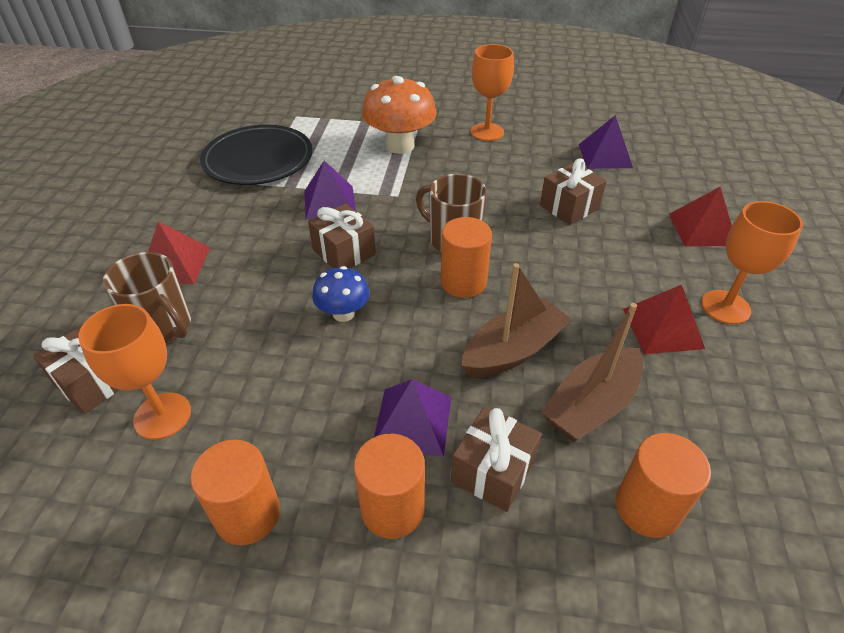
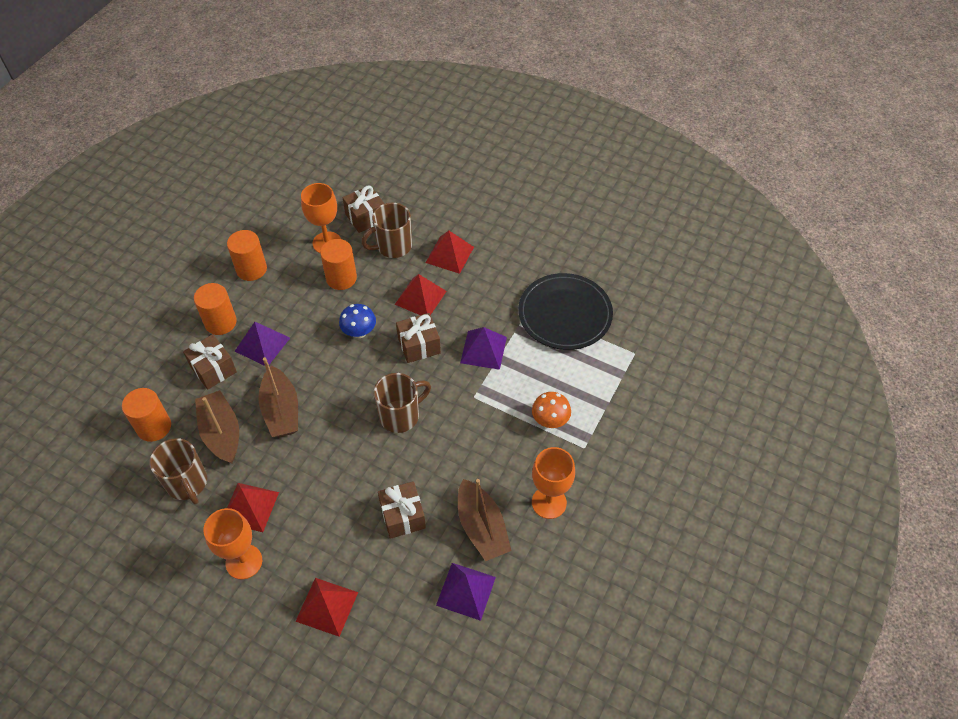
camera: 110 degrees right, 10 degrees up
orange mushroom [362,76,436,154] -> orange mushroom [532,392,571,428], size x0.56
orange cylinder [441,217,492,298] -> orange cylinder moved to [320,239,357,290]
none -> brown mug [150,438,207,505]
none -> red pyramid [394,274,447,315]
none -> brown boat [458,479,512,561]

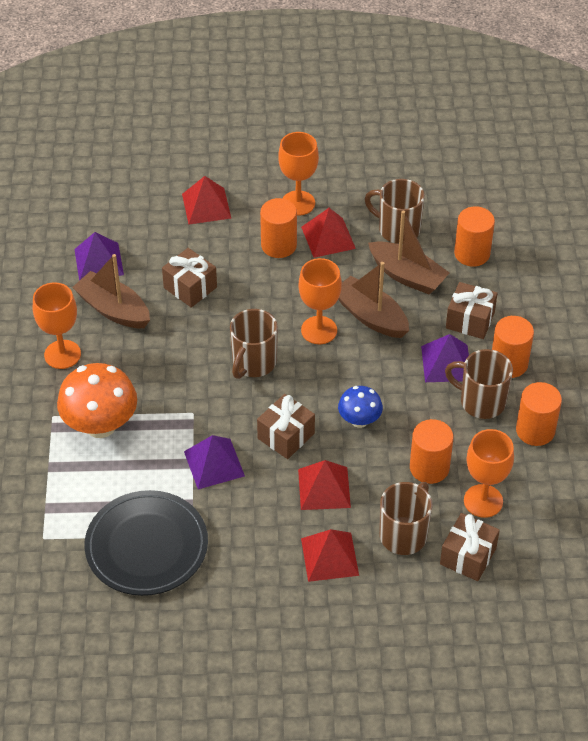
camera: 150 degrees right, 5 degrees down
orange mushroom [532,392,571,428] -> orange mushroom [57,363,137,438], size x1.77
none -> orange cylinder [260,198,297,258]
none -> orange goblet [298,258,342,344]
none -> brown mug [445,349,513,419]

